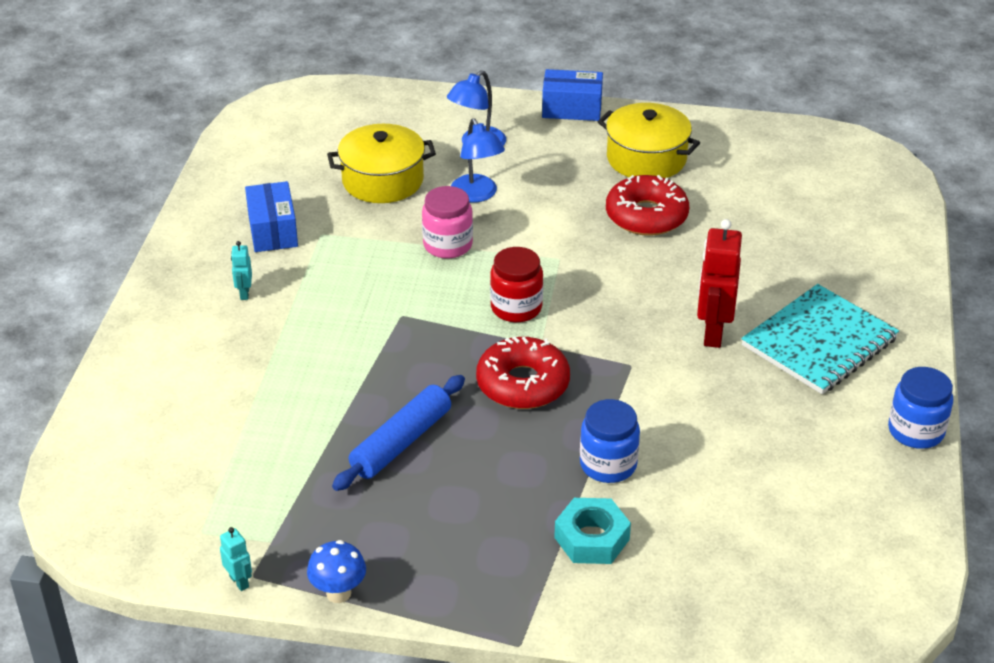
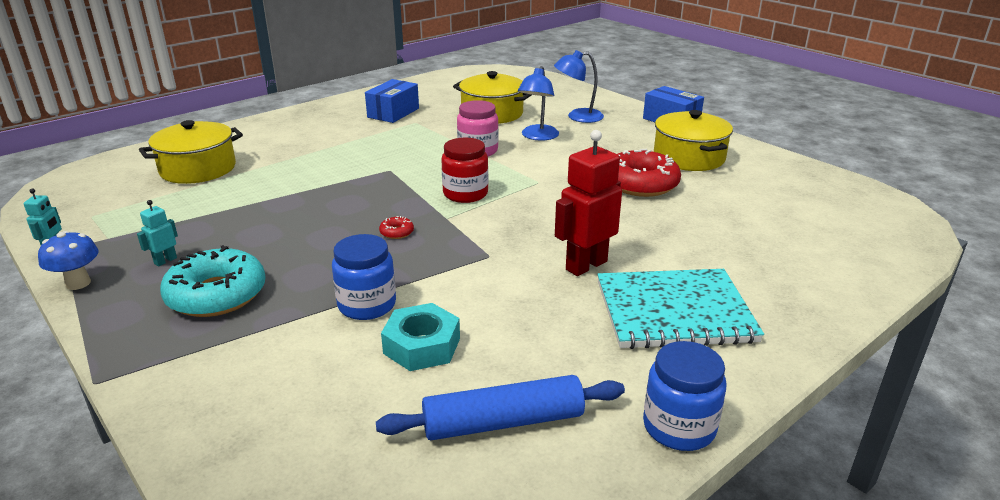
camera: 40 degrees right, 10 degrees down
turquoise robot [231,241,252,300] -> turquoise robot moved to [137,200,178,266]
blue rolling pin [332,375,465,491] -> blue rolling pin moved to [376,375,625,440]
red donut [476,336,570,409] -> red donut [379,216,414,239], size x0.40
turquoise nut [554,498,631,564] -> turquoise nut moved to [381,303,460,371]
none -> yellow pot [139,120,243,184]
none -> turquoise donut [160,245,266,317]

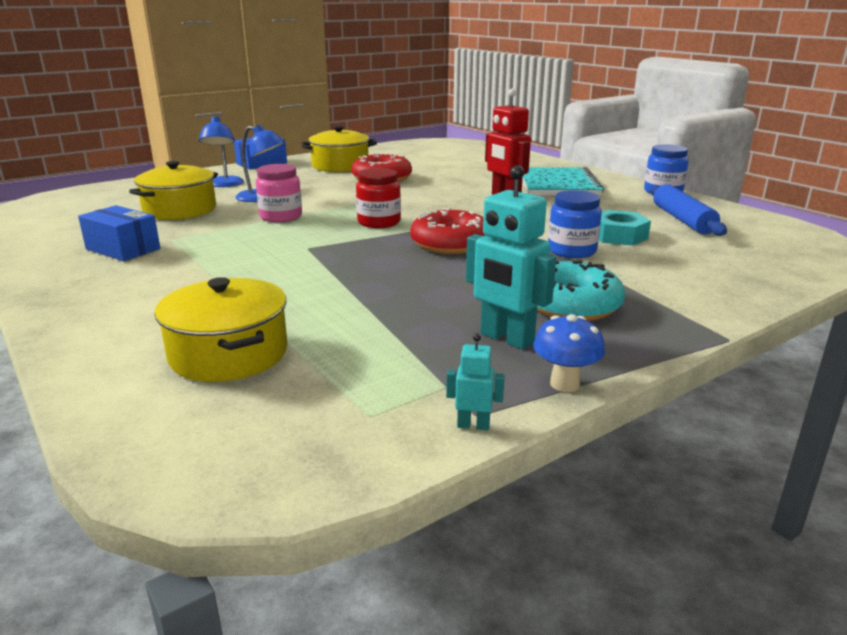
camera: 85 degrees left, 5 degrees down
turquoise robot [137,200,178,266] -> turquoise robot [466,165,556,350], size x2.09
red donut [379,216,414,239] -> red donut [410,208,486,254], size x2.49

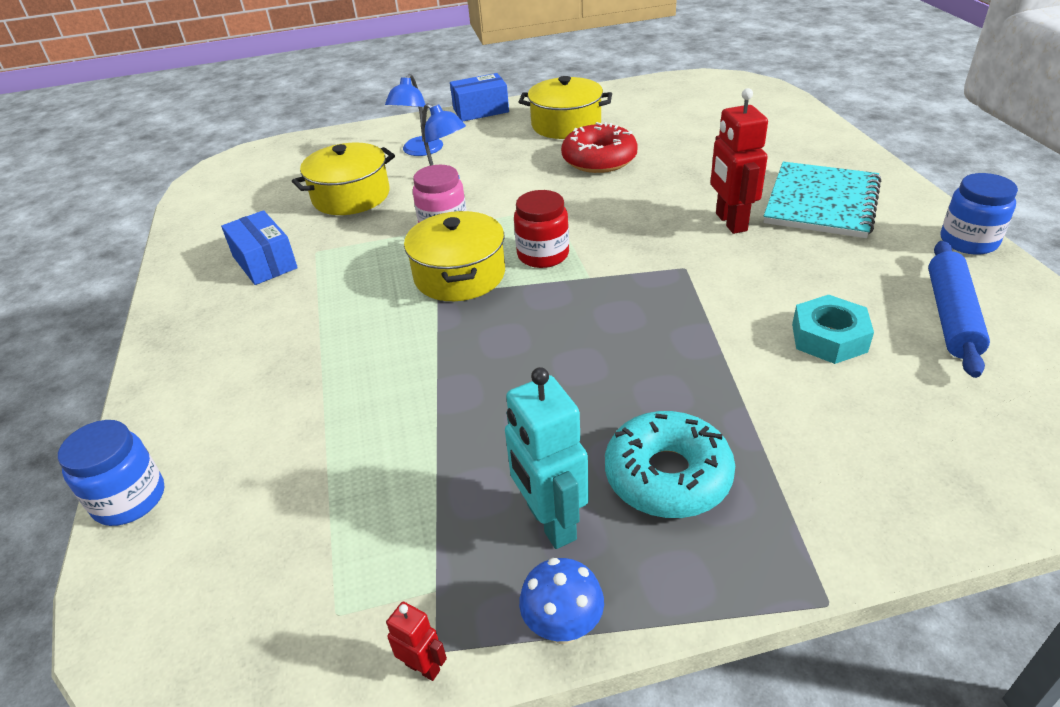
camera: 25 degrees right, 15 degrees up
yellow pot [155,277,288,382] -> yellow pot moved to [404,211,505,301]
red donut [410,208,486,254] -> none
turquoise robot [446,333,505,431] -> red robot [386,602,447,681]
blue jar [548,190,602,258] -> blue jar moved to [58,420,165,526]

